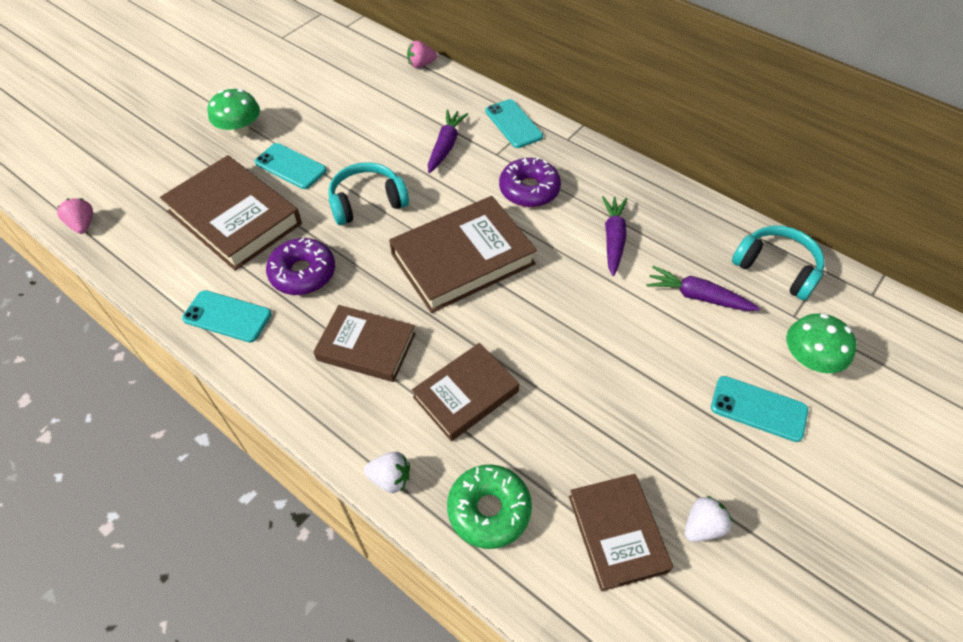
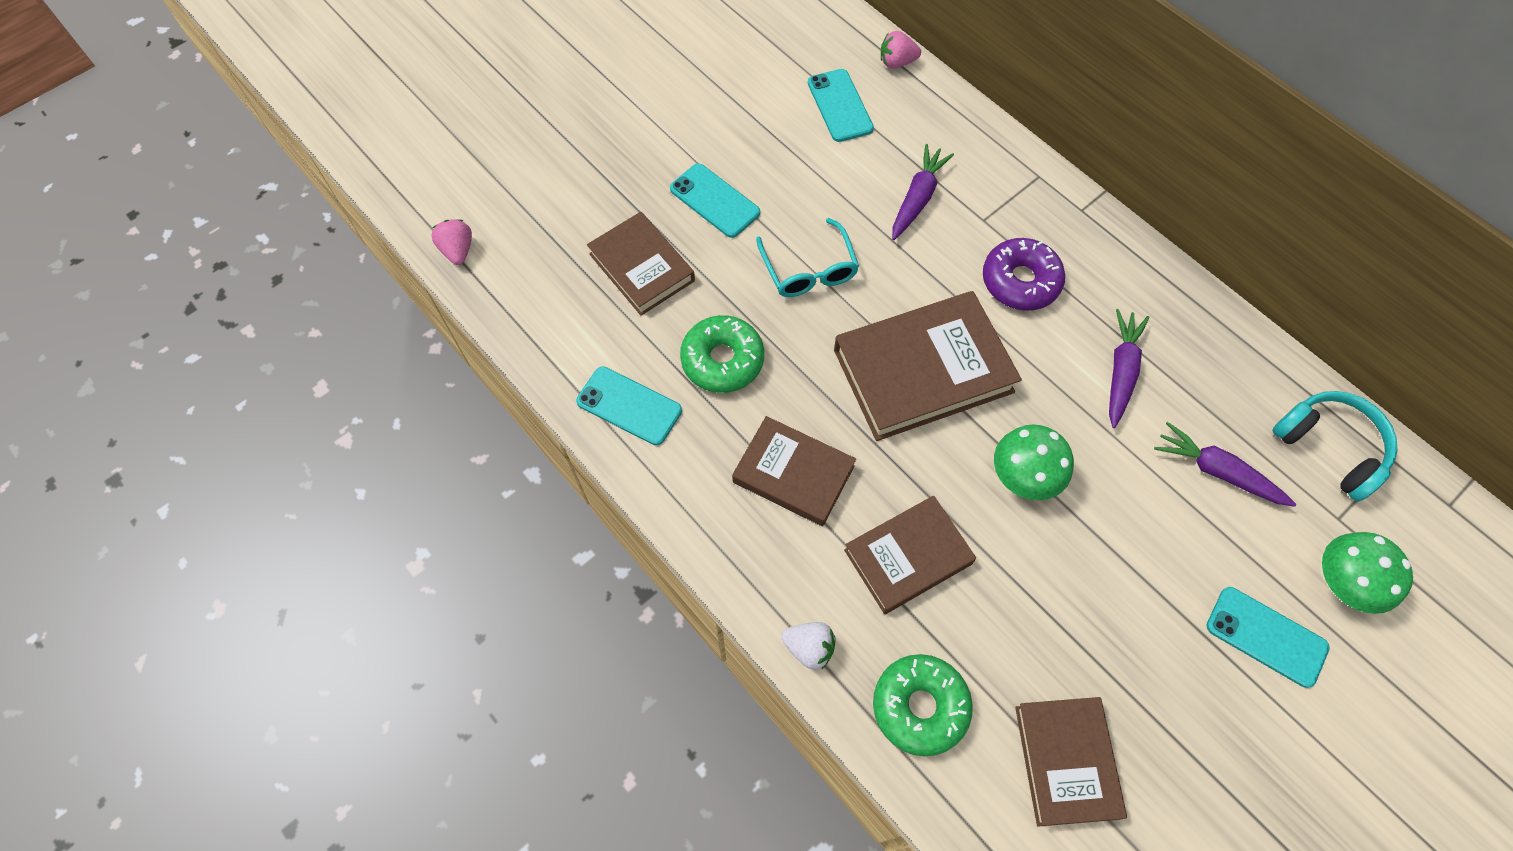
camera: 10 degrees right, 10 degrees up
brown book [160,155,302,271] -> brown book [587,212,695,316], size x0.64
green mushroom [208,89,260,137] -> green mushroom moved to [994,424,1074,500]
purple donut [266,238,335,295] -> green donut [680,315,764,393]
turquoise headphones [328,162,409,225] -> turquoise glasses [756,218,859,297]
turquoise phone [485,99,543,148] -> turquoise phone moved to [808,69,874,142]
white strawberry [684,496,732,542] -> none

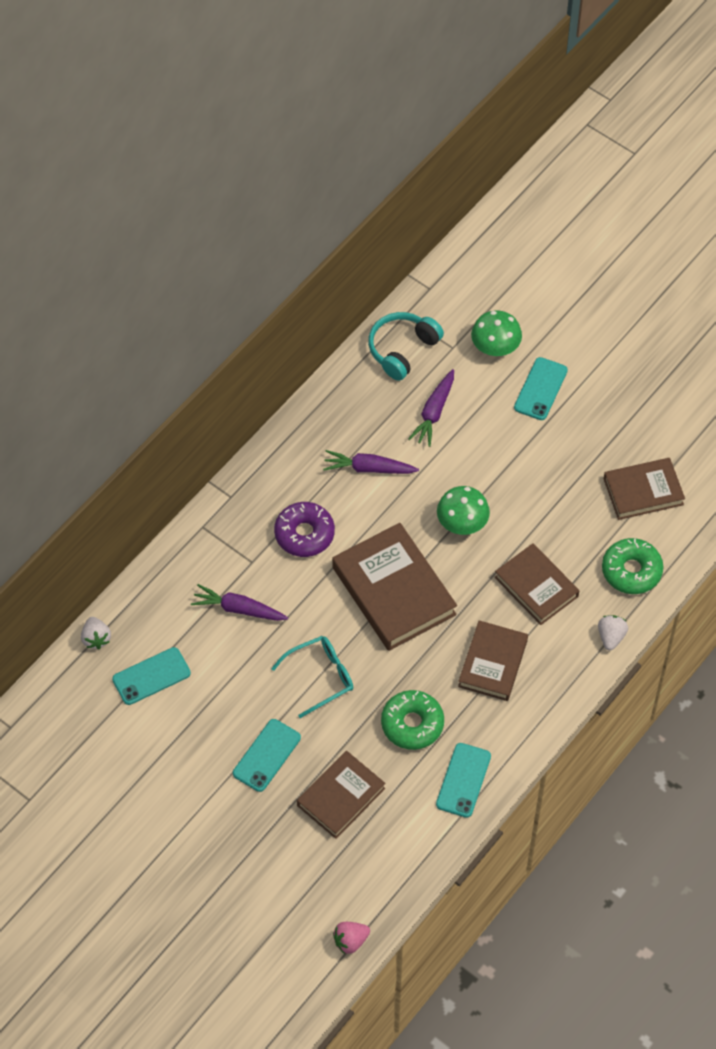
camera: 100 degrees left, 5 degrees down
pink strawberry [881,31,921,68] -> white strawberry [81,617,111,649]

